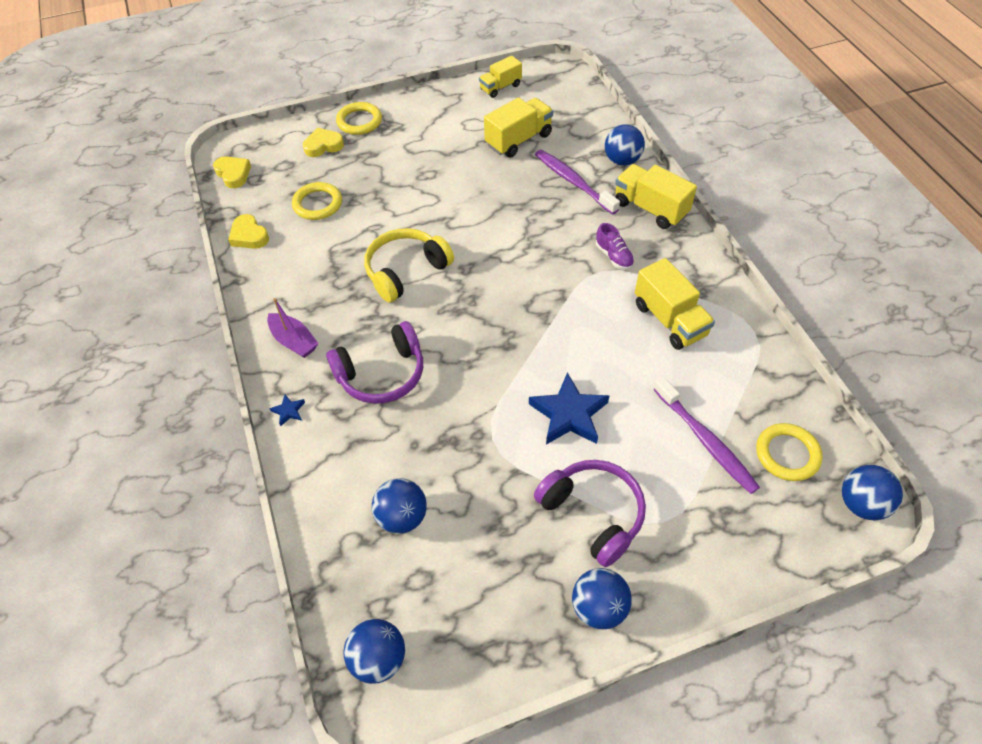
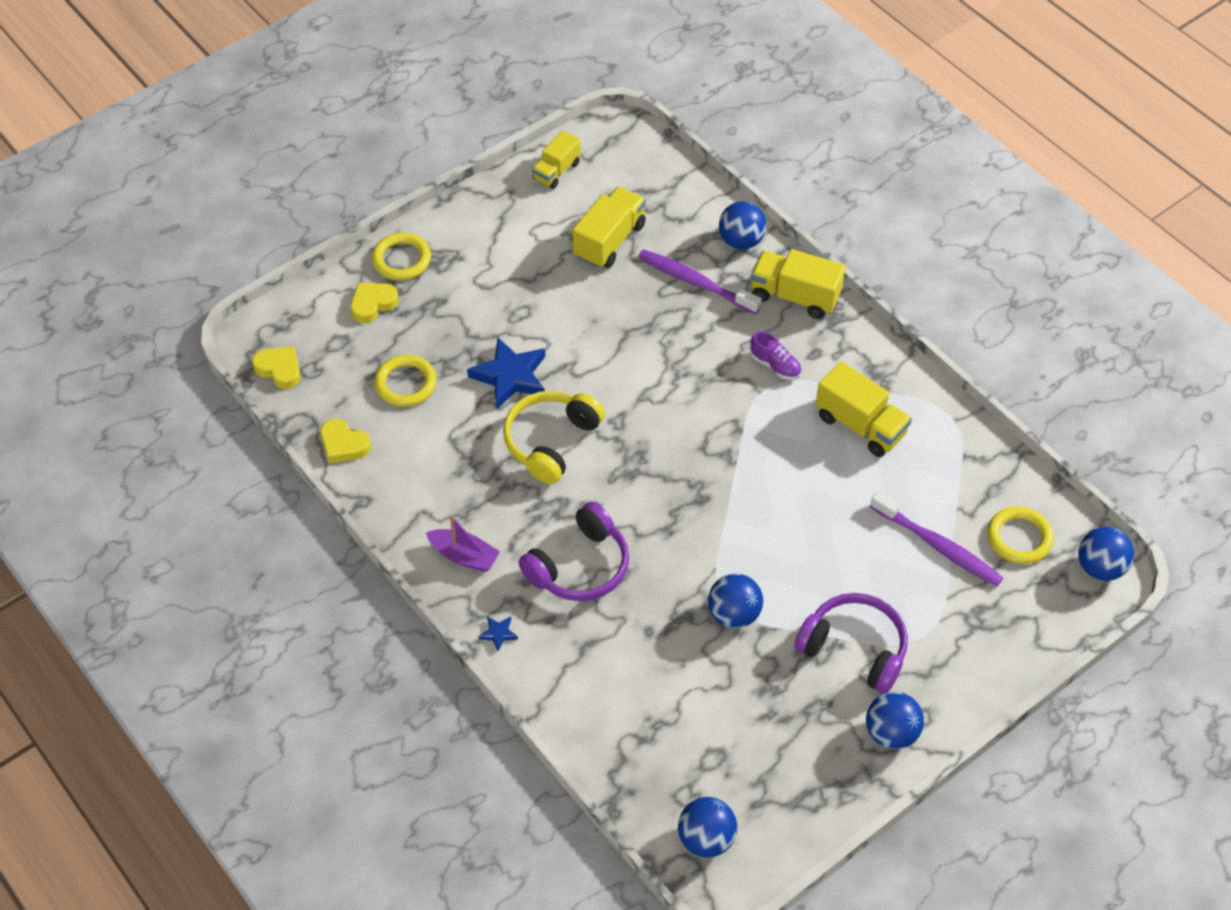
camera: 20 degrees left, 0 degrees up
blue ball [372,478,427,534] -> blue ball moved to [708,573,763,628]
blue star [529,372,609,445] -> blue star moved to [467,338,545,410]

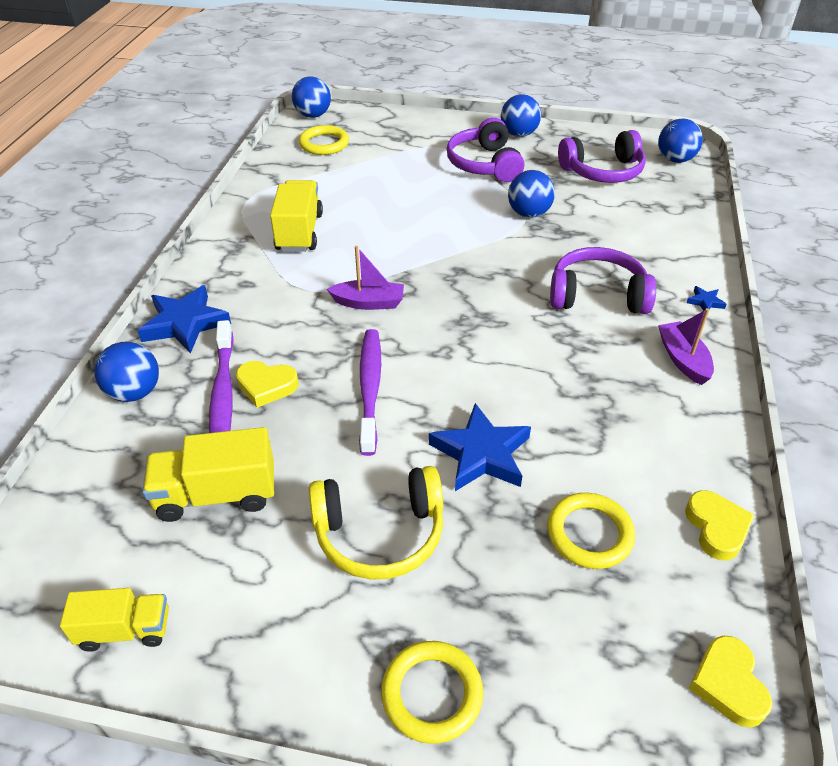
camera: 130 degrees left, 10 degrees down
yellow heart [351,283,399,323] -> yellow heart moved to [236,361,298,408]
yellow headphones [503,391,605,484] -> yellow headphones moved to [309,466,443,580]
purple shoe [750,331,801,380] -> none
yellow truck [751,249,845,319] -> blue star [138,285,231,354]
purple toothbrush [870,491,1003,587] -> purple toothbrush moved to [359,329,381,456]
none -> purple boat [327,246,404,310]
none -> purple headphones [558,130,646,183]

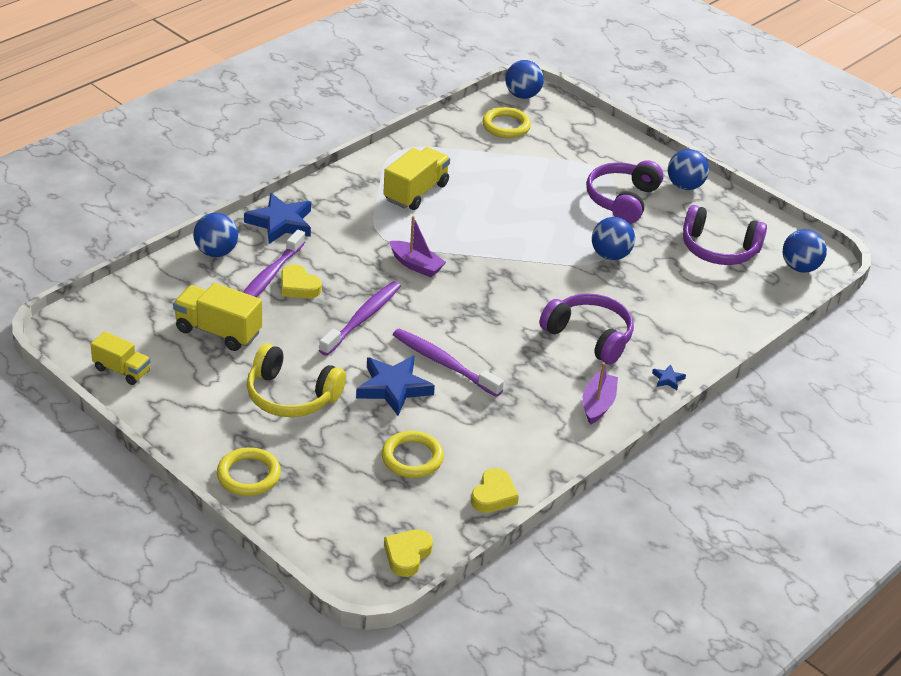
camera: 30 degrees right, 5 degrees down
none -> purple toothbrush [393,329,504,397]

